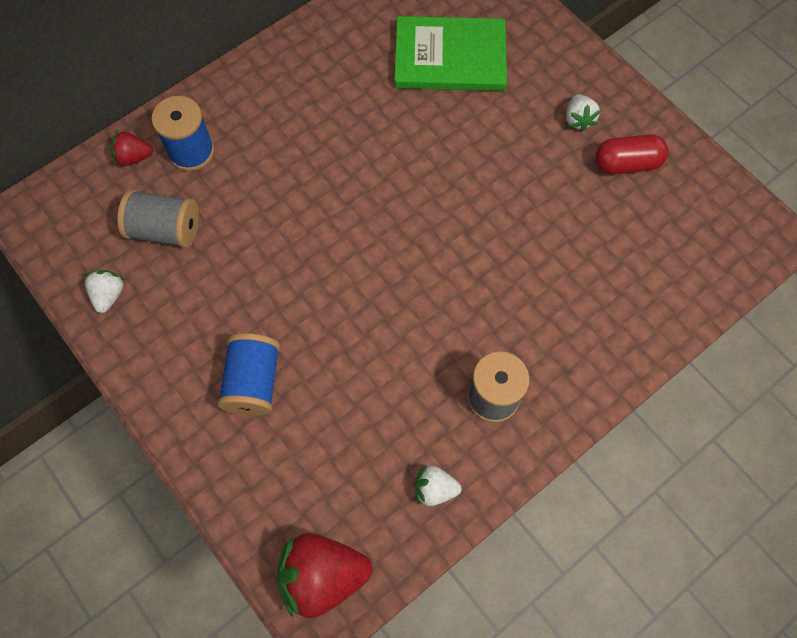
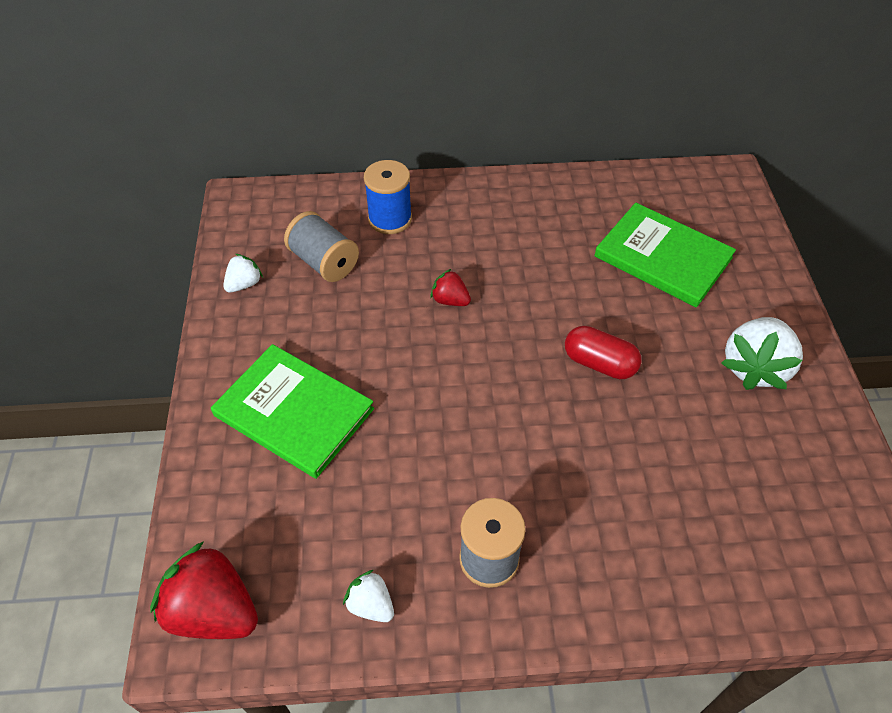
camera: 35 degrees right, 15 degrees down
red strawberry [110,130,153,166] -> red strawberry moved to [430,269,471,306]
blue spool [217,333,280,416] -> green book [211,344,374,479]
white strawberry [566,94,601,132] -> white strawberry [721,317,803,390], size x1.91
red capsule [595,134,669,174] -> red capsule moved to [565,326,642,379]

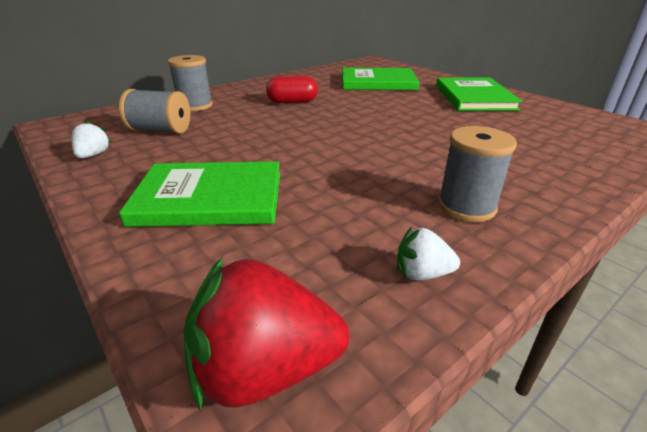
camera: 35 degrees left, 20 degrees down
blue spool [364,160,412,234] -> grey spool [168,55,213,112]
red strawberry [430,269,471,306] -> none
red capsule [565,326,642,379] -> red capsule moved to [266,76,318,103]
white strawberry [721,317,803,390] -> green book [436,78,522,111]

